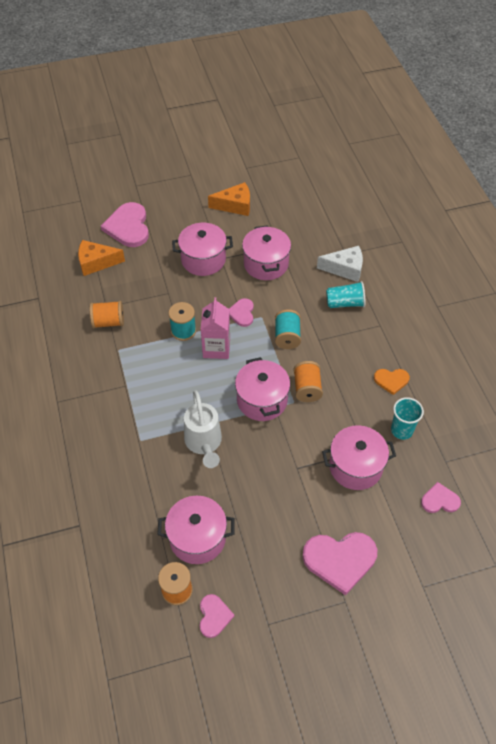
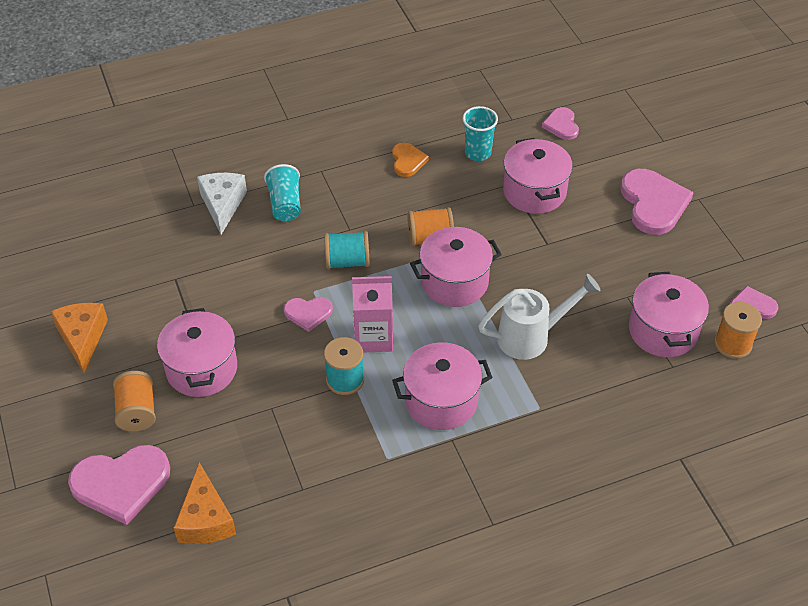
camera: 95 degrees left, 5 degrees down
orange spool [90,301,124,328] -> orange spool moved to [113,371,156,431]
pink pot [242,225,291,280] -> pink pot moved to [392,342,493,430]

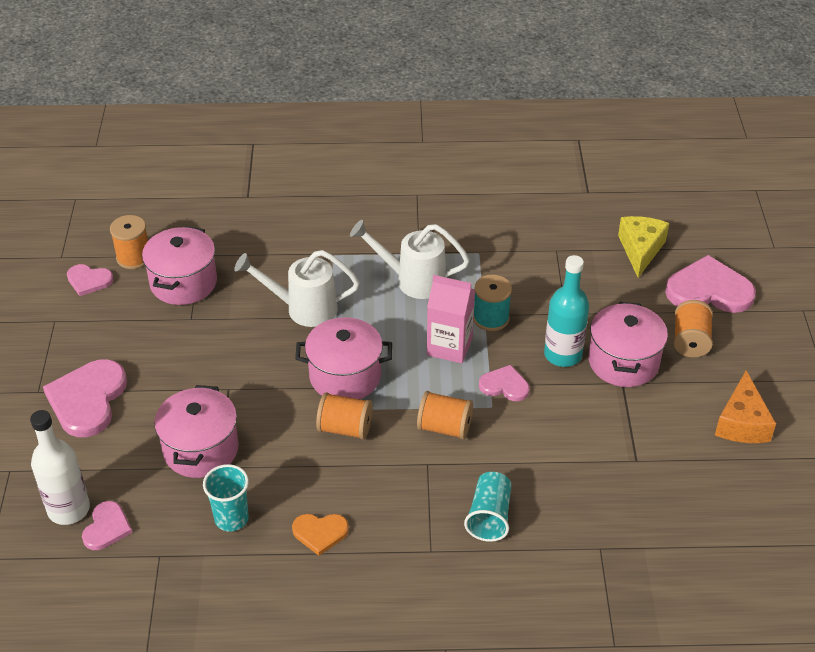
camera: 160 degrees left, 5 degrees down
orange cheese [174,462,236,544] -> yellow cheese [618,216,669,278]
white cheese [197,173,247,235] -> none
turquoise spool [324,231,370,269] -> orange spool [417,391,473,440]
orange heart [392,143,429,177] -> orange heart turned 105 degrees counterclockwise [292,514,349,556]
pink pot [392,342,493,430] -> white watering can [350,220,470,299]
none -> white bottle [30,410,90,525]
none -> turquoise bottle [544,255,589,367]

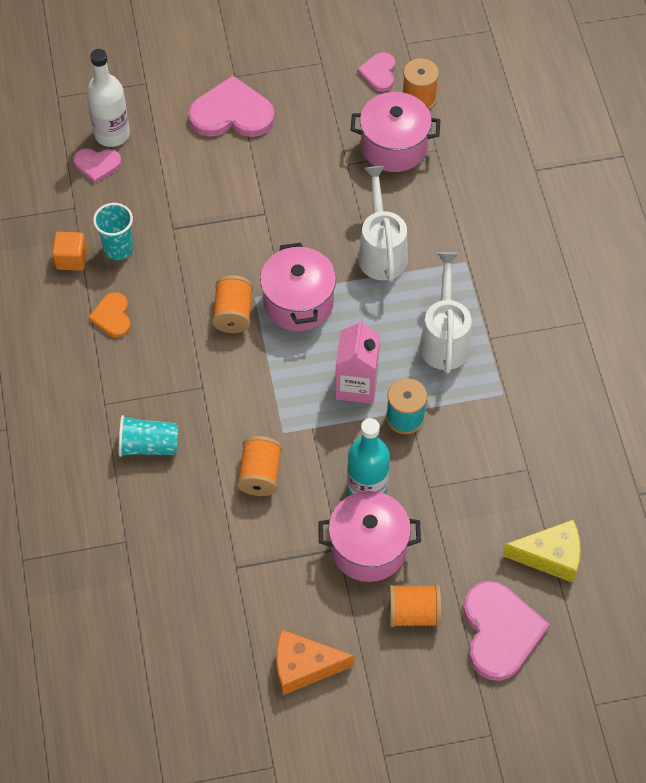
camera: 80 degrees right, 15 degrees up
pink pot [154,385,239,478] -> none
orange spool [417,391,473,440] -> orange spool moved to [237,436,282,496]
pink heart [479,365,530,401] -> none
none -> orange cube [52,232,87,271]

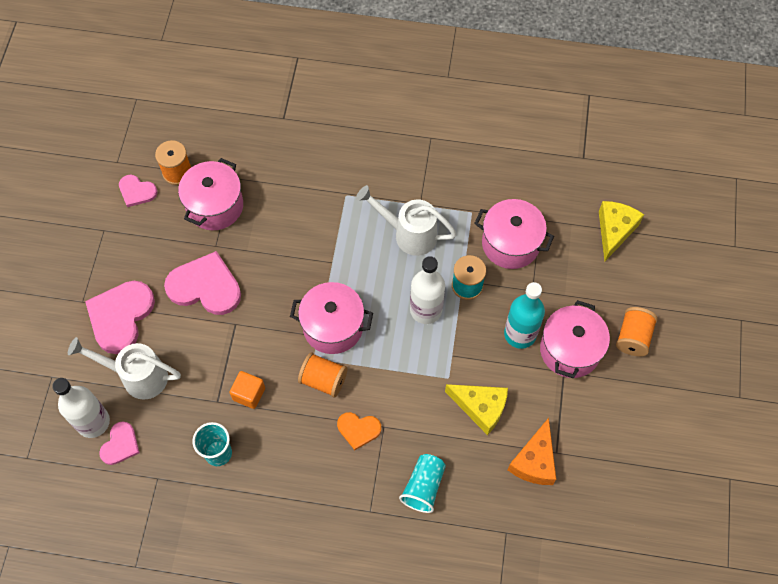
camera: 70 degrees left, 5 degrees up
orange cube [52,232,87,271] -> orange cube moved to [229,371,265,409]
orange heart [88,292,131,338] -> orange heart moved to [337,412,381,450]
orange spool [237,436,282,496] -> yellow cheese [445,384,508,435]
orange cheese [276,630,354,695] -> orange cheese moved to [508,418,556,485]
pink carton [335,319,380,404] -> white bottle [410,256,445,324]
white watering can [358,166,408,282] -> white watering can moved to [68,337,181,400]
pink heart [463,581,550,681] -> pink heart moved to [164,251,241,315]
none -> pink pot [474,199,554,269]

